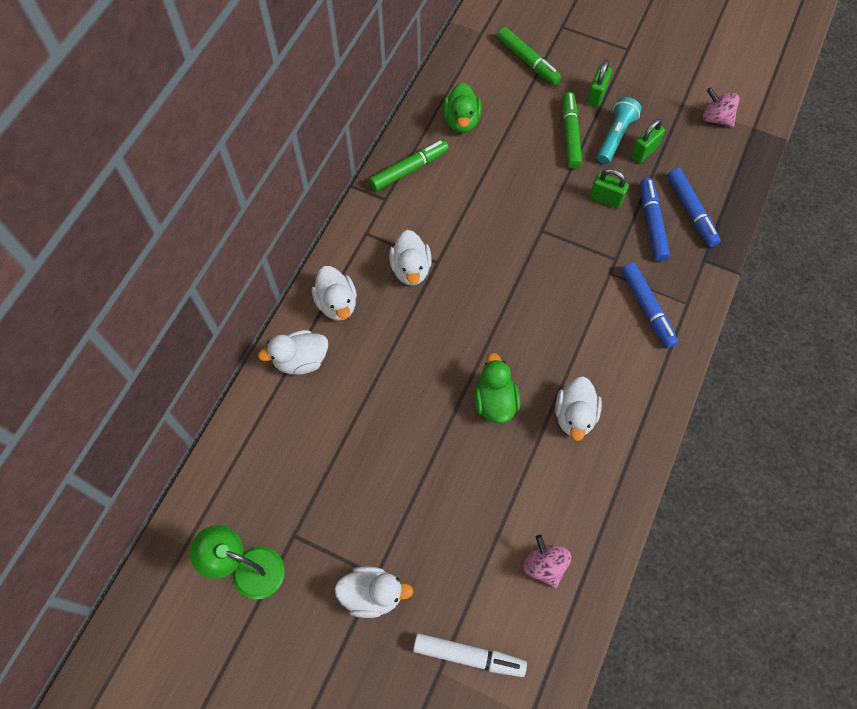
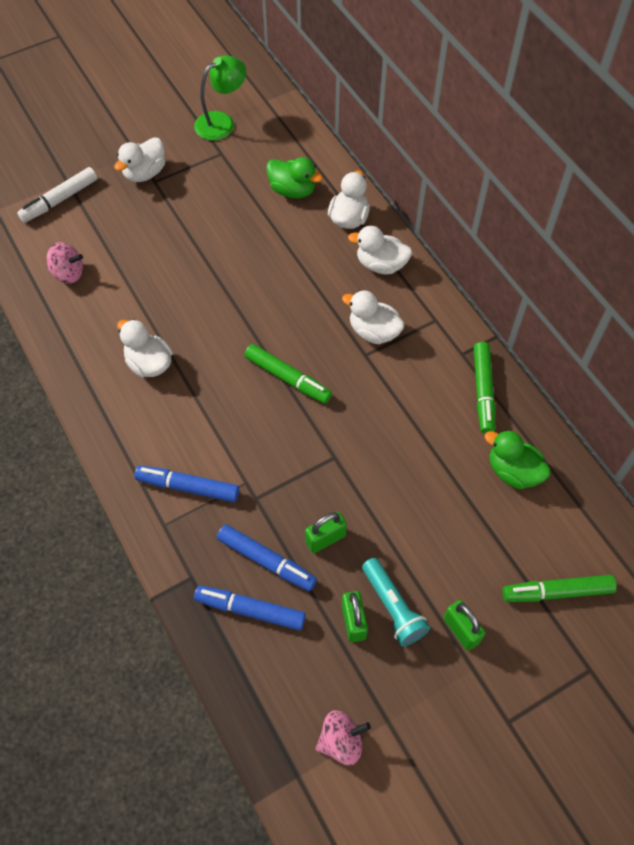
camera: 125 degrees right, 5 degrees down
green duck [474,353,520,423] -> green duck moved to [266,157,323,199]
green marker [563,92,582,169] -> green marker moved to [244,344,332,404]

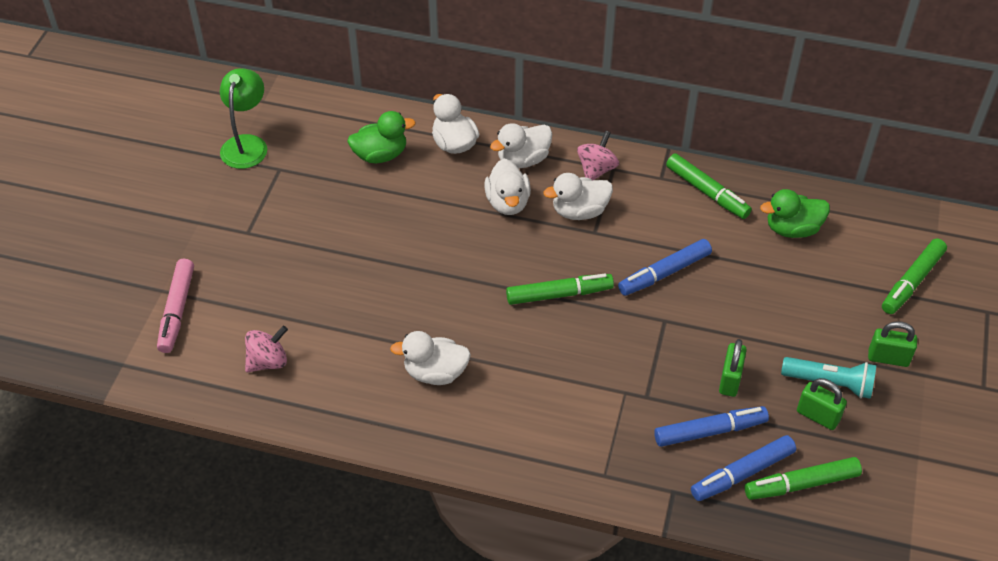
camera: 45 degrees left, 10 degrees down
white marker [17,167,97,223] -> pink marker [157,259,194,353]
white duck [114,137,165,182] -> white duck moved to [484,159,531,215]
blue marker [134,466,239,502] -> blue marker moved to [618,239,712,296]
pink spinning top [316,710,371,765] -> pink spinning top moved to [577,131,619,180]
none -> green marker [745,457,862,500]

